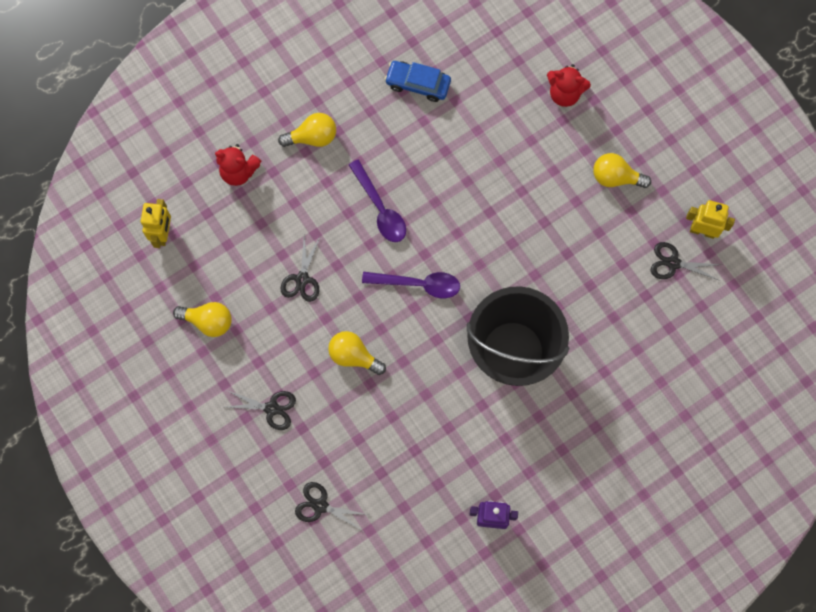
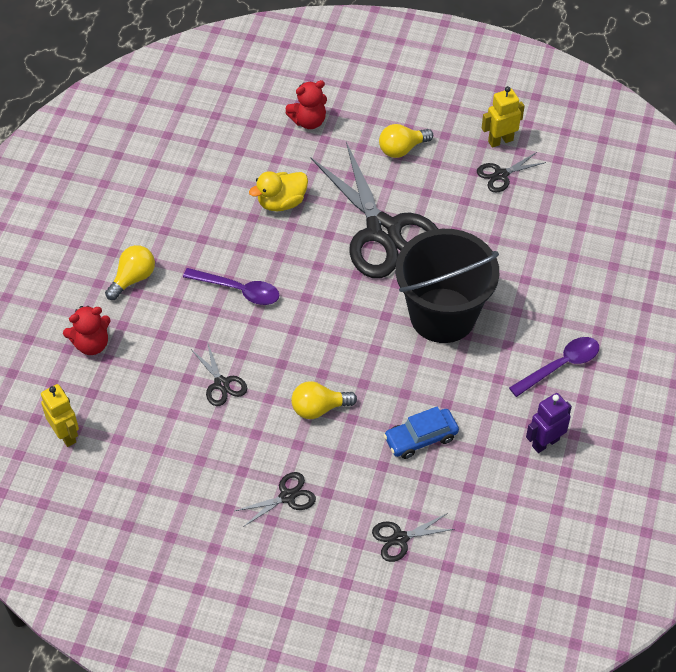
camera: 40 degrees left, 20 degrees down
yellow light bulb [173,302,232,337] -> none
purple spoon [362,272,460,298] -> purple spoon moved to [509,337,599,397]
blue car [384,61,451,102] -> blue car moved to [384,406,459,459]
none -> yellow duck [249,171,308,211]
none -> black scissors [310,142,438,278]

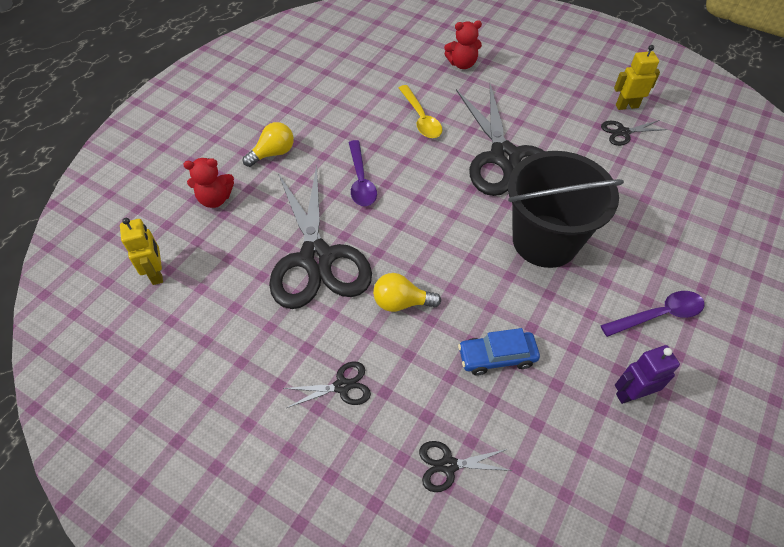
camera: 15 degrees right, 0 degrees up
purple spoon [183,268,279,305] -> purple spoon turned 45 degrees clockwise [348,140,377,206]
black scissors [191,342,247,406] -> black scissors [269,165,372,309], size x2.43
yellow duck [249,171,308,211] -> yellow spoon [399,85,442,138]
yellow light bulb [379,124,433,158] -> none

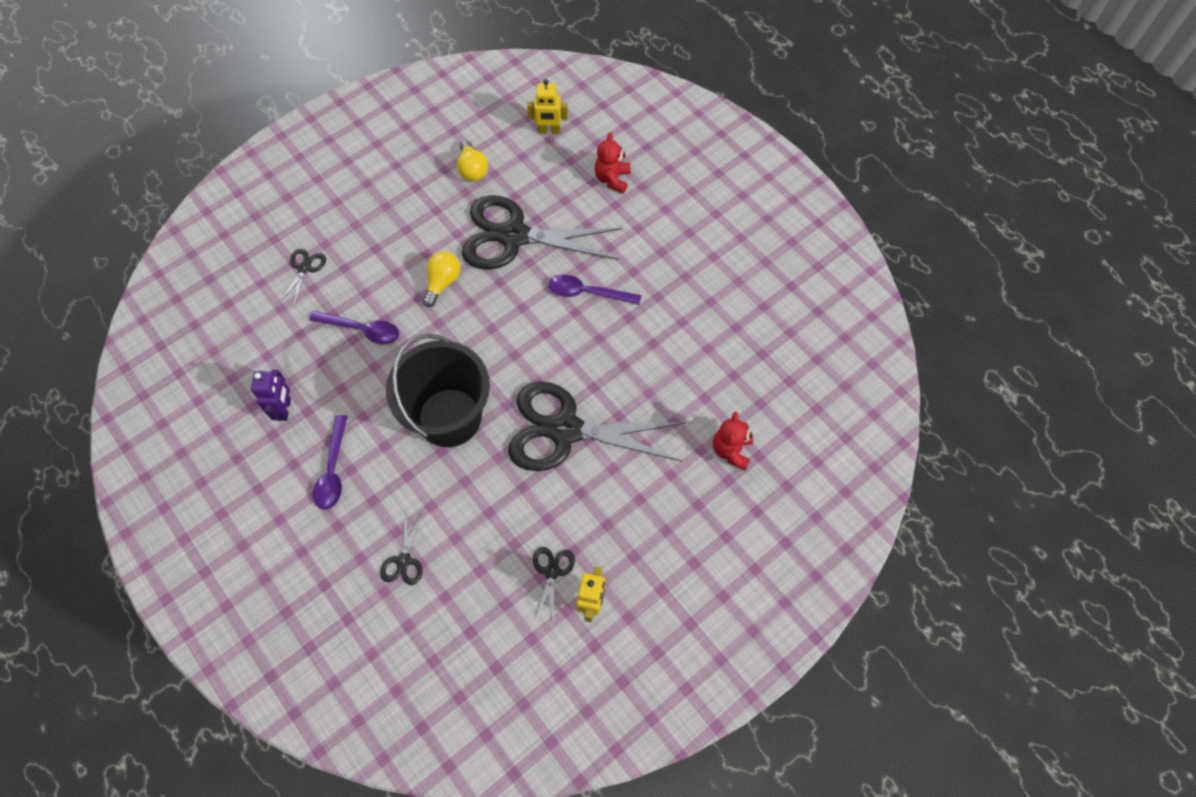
camera: 110 degrees right, 10 degrees up
yellow light bulb [243,122,294,167] -> yellow light bulb moved to [457,140,488,181]
black scissors [283,361,371,408] -> black scissors moved to [380,510,423,585]
yellow spoon [399,85,442,138] -> none
blue car [458,328,540,376] -> purple spoon [309,311,399,344]

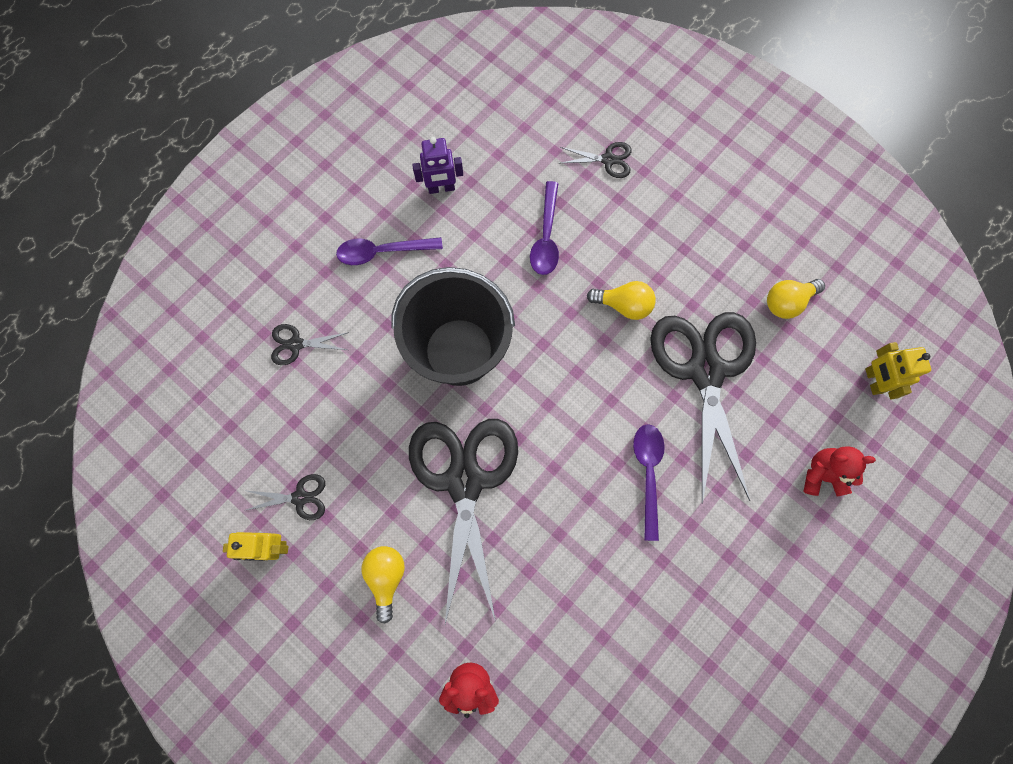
camera: 80 degrees right, 10 degrees up
none -> yellow light bulb [361,546,405,623]

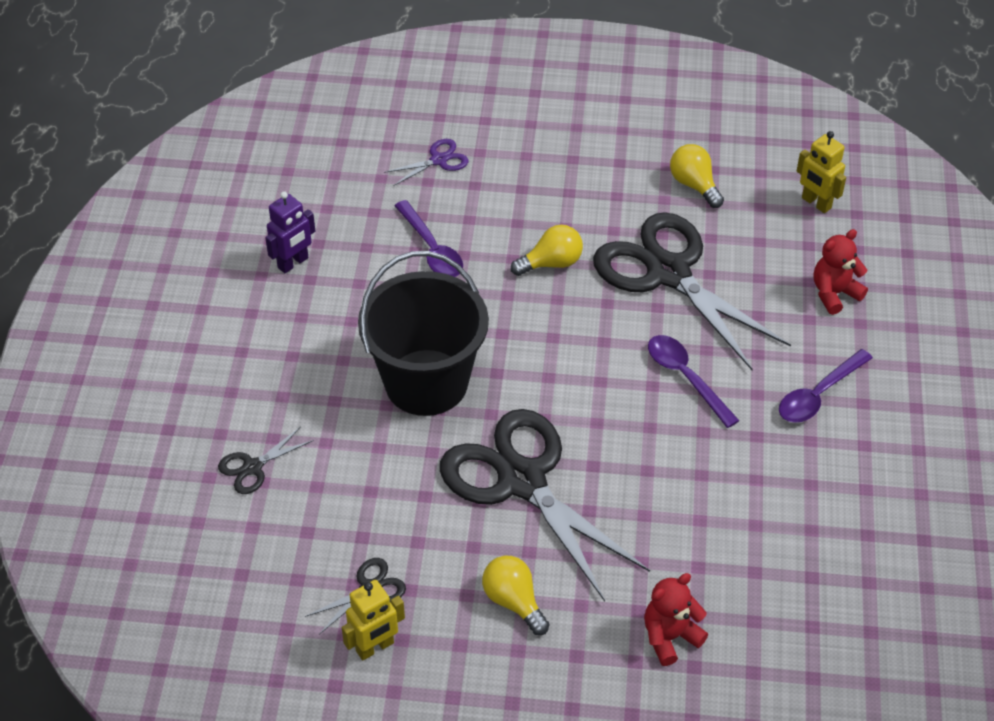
camera: 35 degrees left, 25 degrees down
purple spoon [336,237,443,265] -> purple spoon moved to [779,349,873,423]
black scissors [560,142,631,178] -> purple scissors [384,139,469,186]
yellow light bulb [767,279,825,319] -> yellow light bulb turned 120 degrees clockwise [670,144,724,208]

